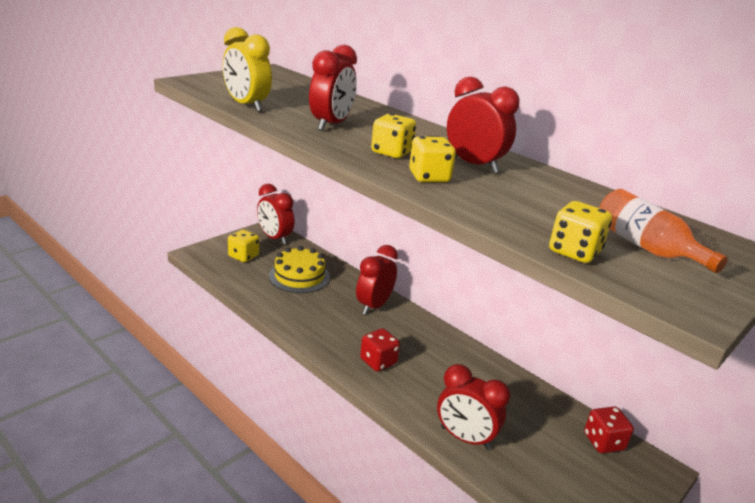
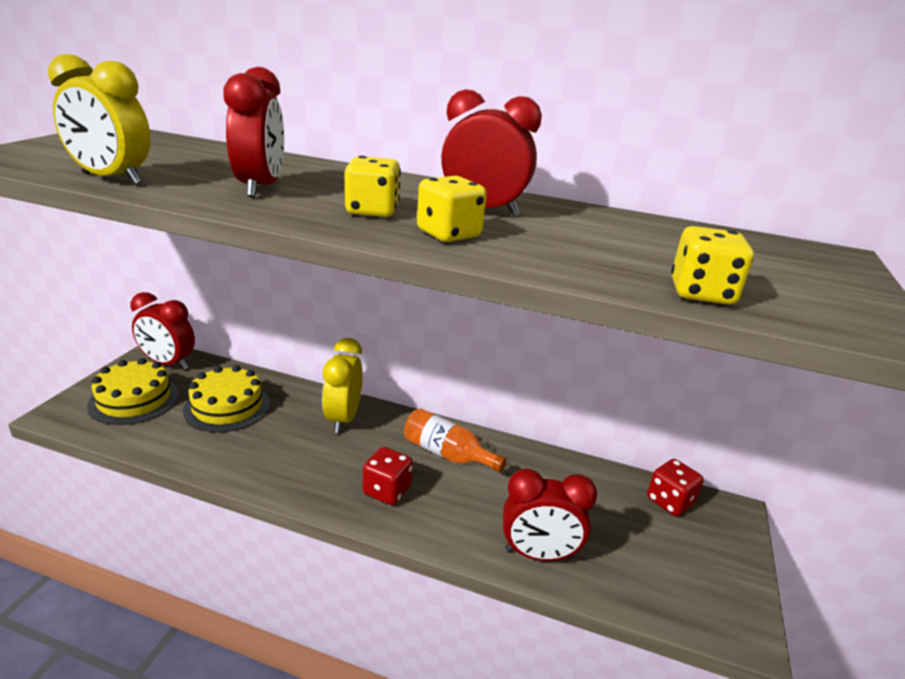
camera: 25 degrees left, 0 degrees up
yellow dice [228,229,259,262] -> yellow cake [87,358,179,425]
red clock [356,245,398,315] -> yellow clock [322,338,363,433]
orange bottle [599,189,728,273] -> orange bottle moved to [404,408,507,472]

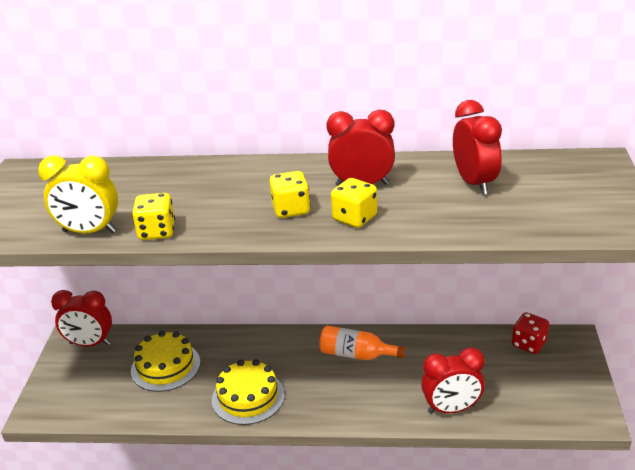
camera: 10 degrees left, 5 degrees up
yellow cake [87,358,179,425] -> yellow cake moved to [212,359,285,425]
red clock [223,67,284,197] -> red clock moved to [453,100,502,195]
yellow clock [322,338,363,433] -> none
red dice [363,447,413,505] -> none
yellow dice [671,226,754,305] -> yellow dice moved to [132,193,175,240]

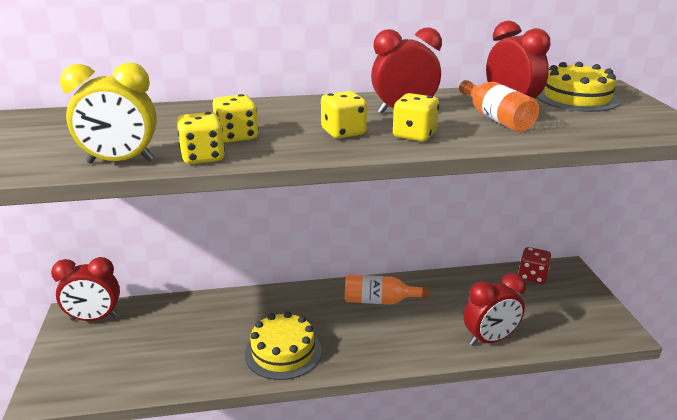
camera: 15 degrees left, 5 degrees down
yellow cake [131,331,200,392] -> yellow cake moved to [537,62,619,112]
none -> yellow dice [212,94,258,143]
none -> orange bottle [459,80,539,132]

